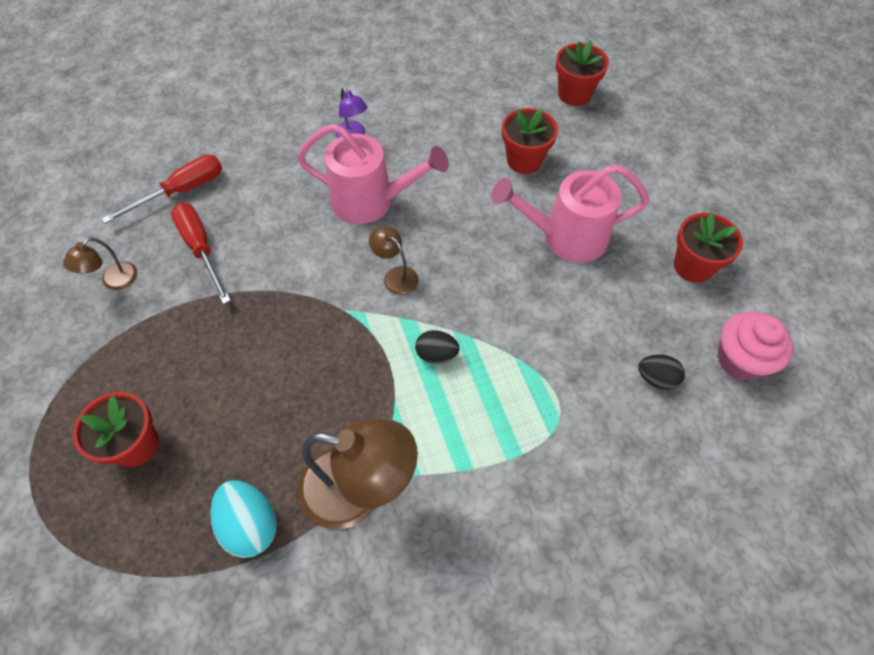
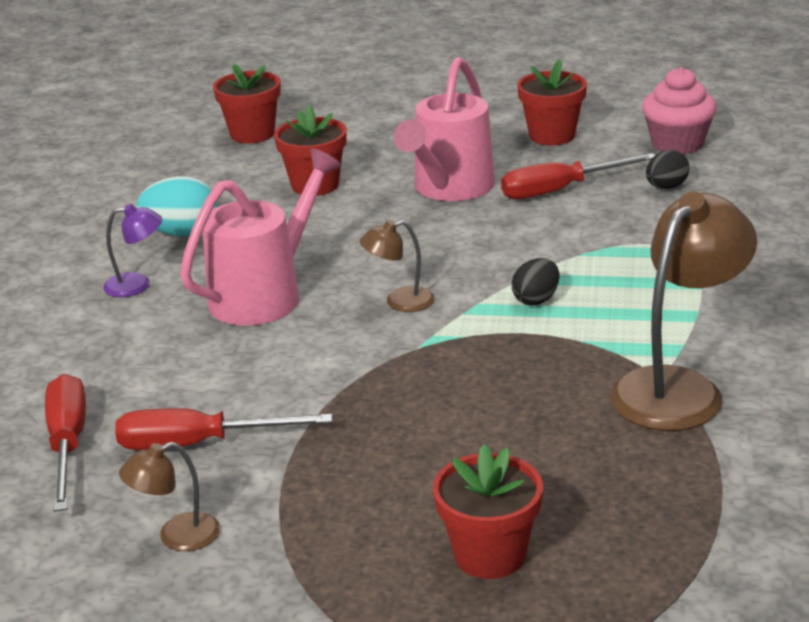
camera: 60 degrees left, 30 degrees down
brown lamp [63,237,137,290] -> brown lamp turned 90 degrees clockwise [119,442,220,551]
turquoise egg [210,480,277,558] -> turquoise egg moved to [136,176,218,236]
none -> red screwdriver [501,153,655,199]

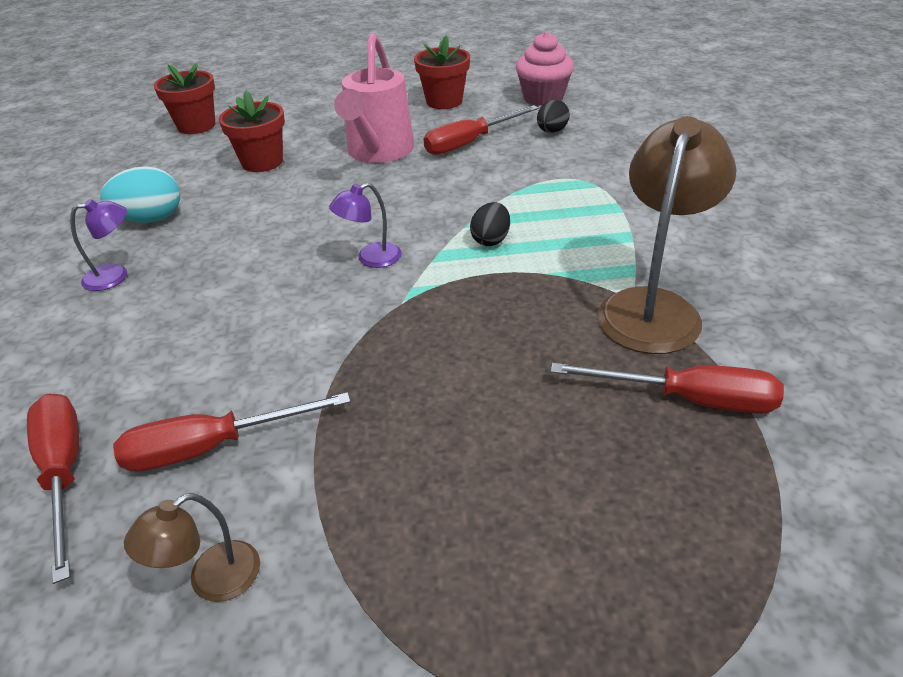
camera: 15 degrees left, 10 degrees up
pink watering can [180,148,342,326] -> none
brown lamp [360,220,435,312] -> purple lamp [329,183,402,268]
red flower pot [433,444,543,579] -> none
none -> red screwdriver [551,363,784,414]

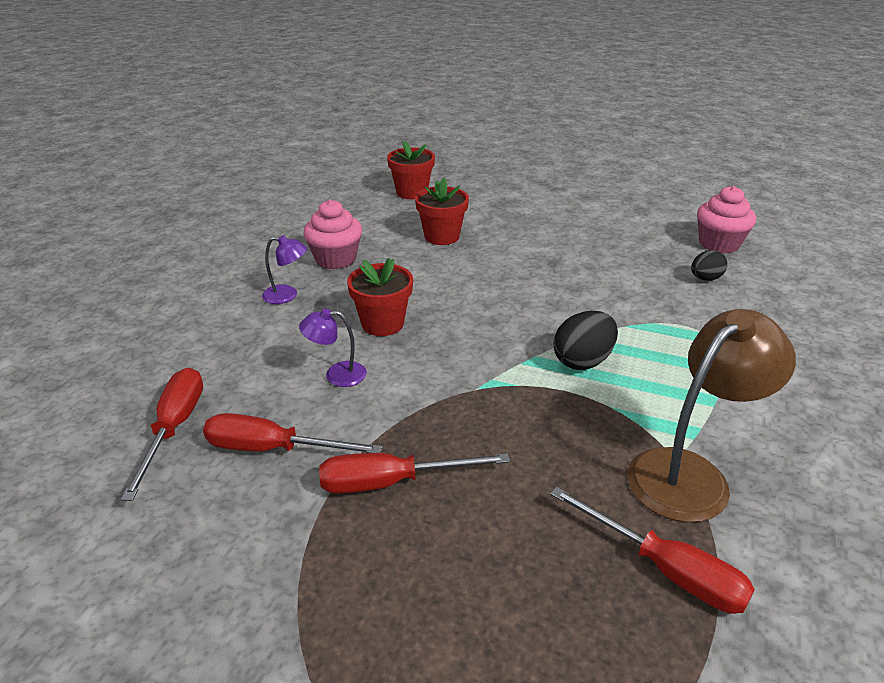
camera: 25 degrees right, 5 degrees down
turquoise egg [100,166,180,223] -> pink cupcake [303,200,362,269]
brown lamp [124,493,260,602] -> none
purple lamp [329,183,402,268] -> purple lamp moved to [299,309,367,387]
pink watering can [334,33,414,163] -> none
red flower pot [414,35,470,109] -> red flower pot moved to [347,258,413,336]
red screwdriver [423,105,539,155] -> red screwdriver moved to [319,453,510,494]
black egg [470,202,510,246] -> black egg [554,311,618,370], size x1.54

